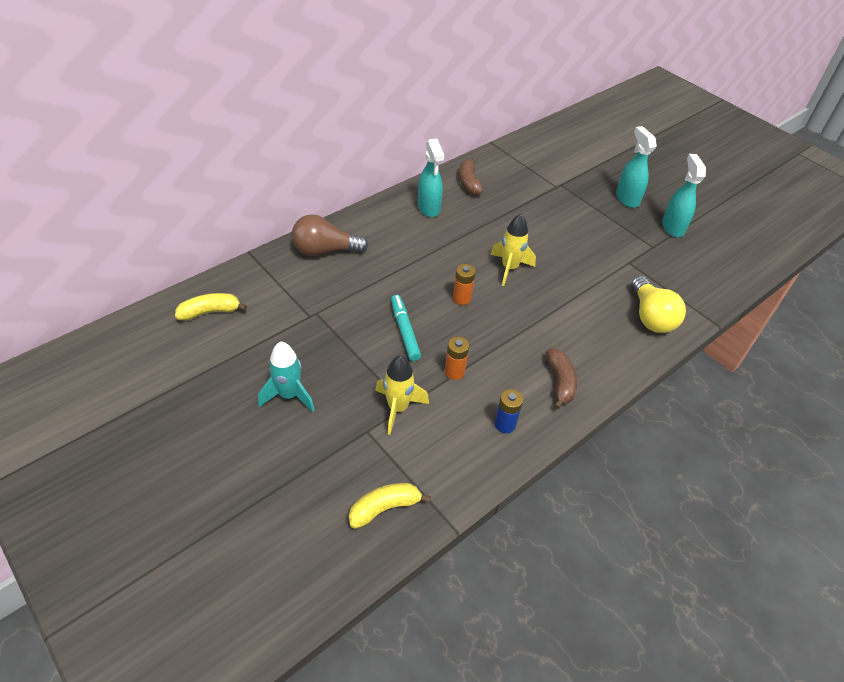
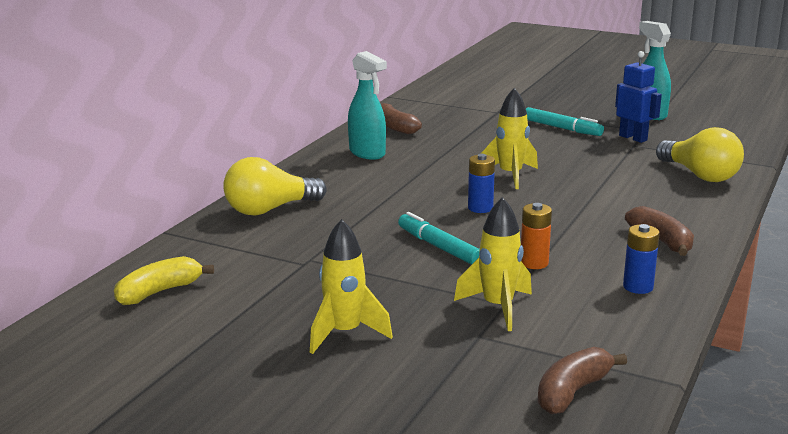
camera: 20 degrees left, 25 degrees down
turquoise rocket [258,342,315,412] -> yellow rocket [310,219,393,354]
brown light bulb [292,214,368,256] -> yellow light bulb [223,157,327,216]
yellow banana [349,483,431,529] -> brown banana [538,347,627,414]
orange battery [453,264,476,305] -> blue battery [468,154,495,213]
turquoise spray bottle [616,126,657,208] -> none
none -> turquoise marker [526,107,604,136]
none -> blue robot [615,51,662,143]

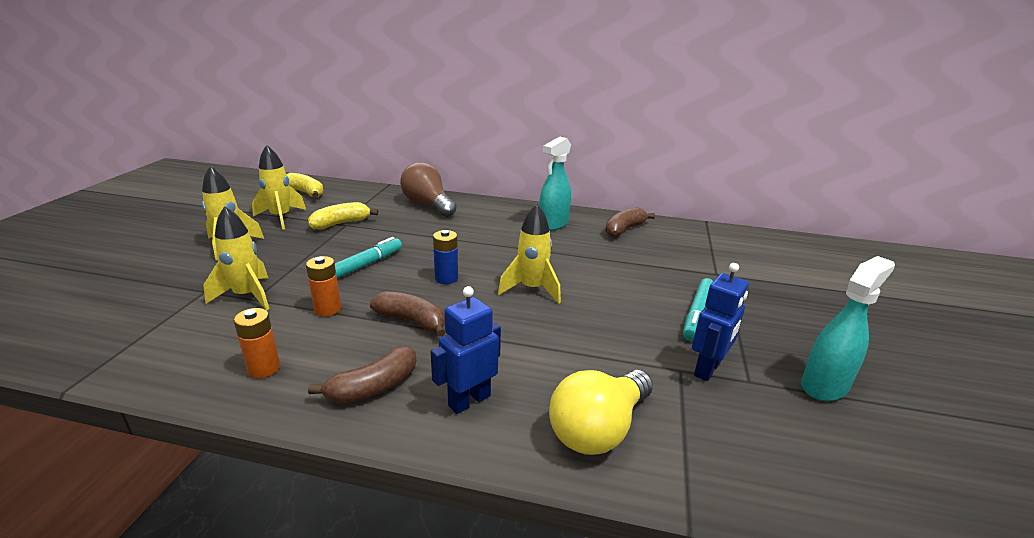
camera: 75 degrees right, 5 degrees up
yellow light bulb [223,157,327,216] -> brown light bulb [400,162,457,217]
brown banana [538,347,627,414] -> brown banana moved to [370,291,445,337]
blue battery [623,224,660,294] -> orange battery [234,308,280,378]
none -> yellow rocket [252,145,306,229]
none -> yellow banana [308,202,378,229]
none -> blue robot [430,286,501,414]

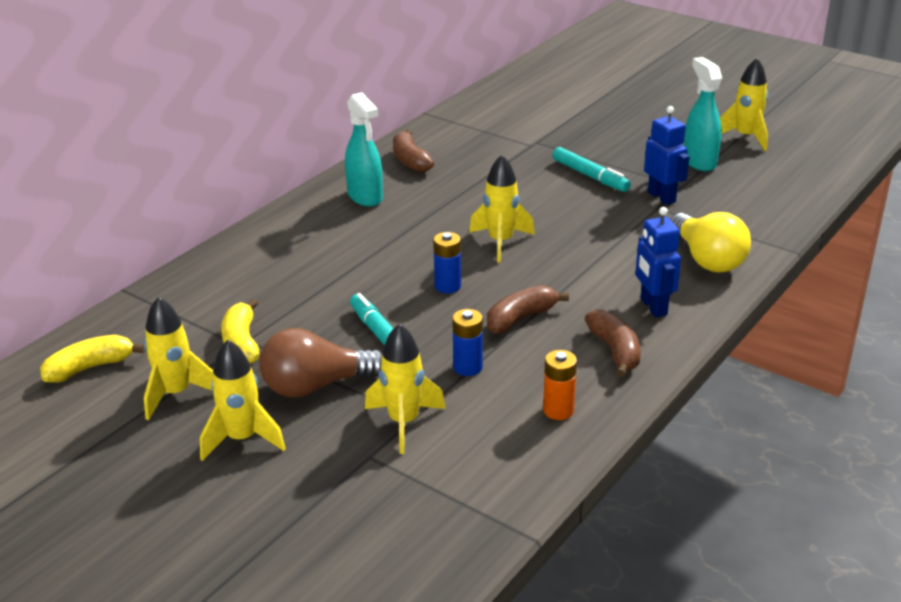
camera: 65 degrees left, 5 degrees up
orange battery [306,256,341,316] -> blue battery [452,309,483,376]
brown light bulb [400,162,457,217] -> brown light bulb moved to [259,328,382,398]
none -> yellow rocket [720,58,768,151]

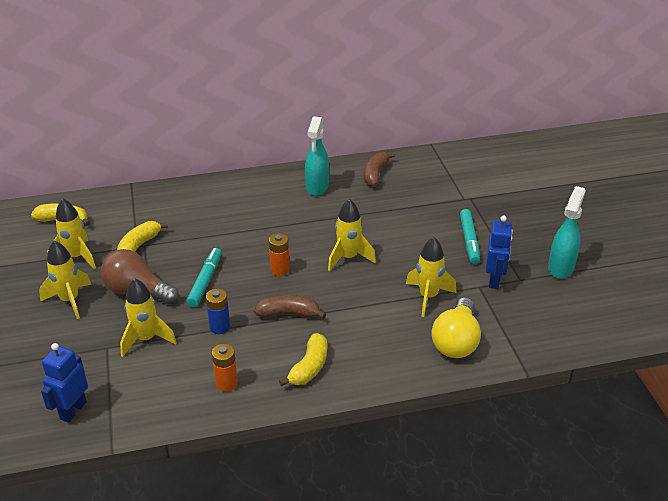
camera: 40 degrees right, 5 degrees up
blue battery [433,232,461,293] -> orange battery [269,233,290,276]
brown banana [584,309,641,377] -> yellow banana [279,333,327,386]
blue robot [635,207,681,317] -> blue robot moved to [41,343,88,423]
yellow rocket [720,58,768,151] -> yellow rocket moved to [406,237,456,317]

